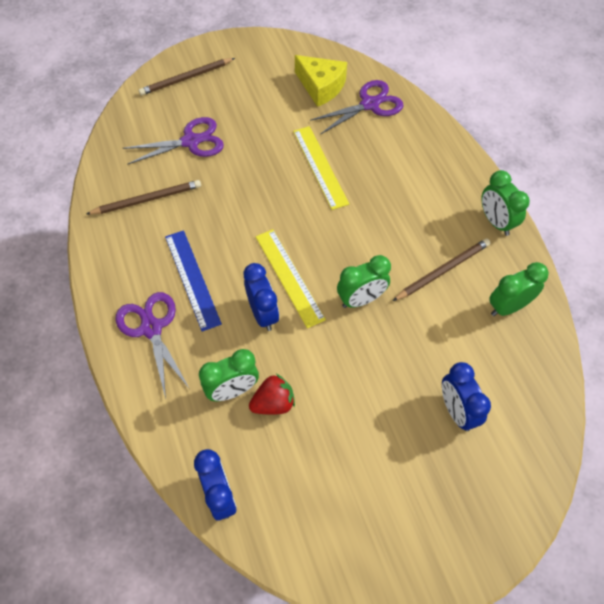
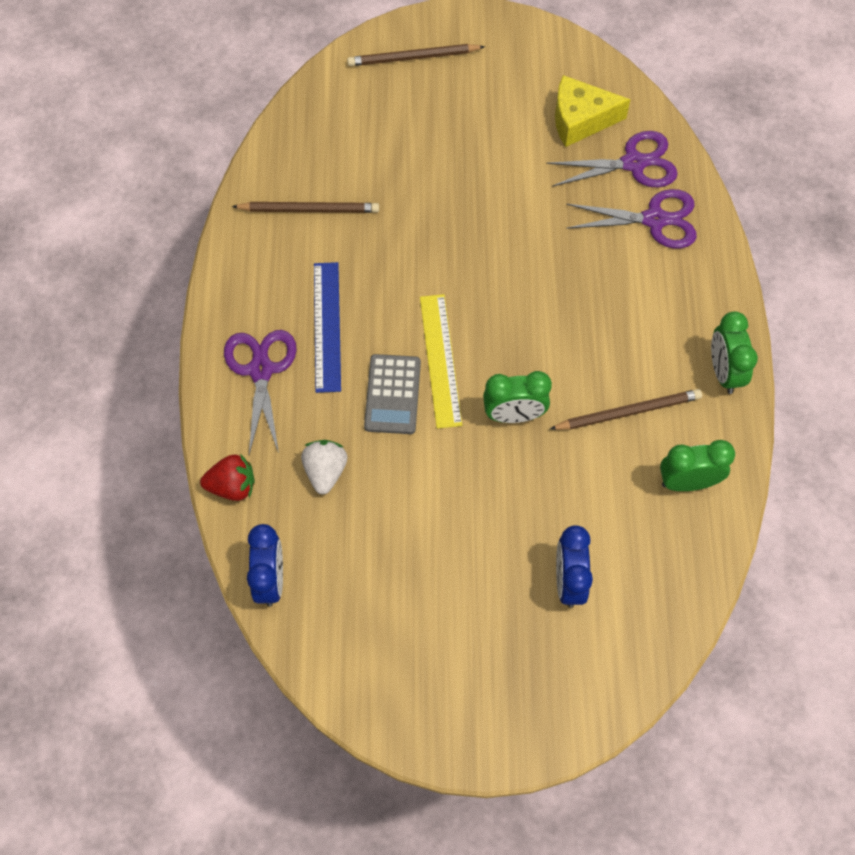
camera: 20 degrees right, 5 degrees up
purple scissors [123,117,224,165] -> purple scissors moved to [566,189,697,248]
green clock [199,349,259,401] -> white strawberry [301,440,348,495]
blue clock [243,263,279,331] -> grey calculator [364,354,421,434]
red strawberry [249,374,295,415] -> red strawberry moved to [200,454,255,501]
yellow ruler [293,126,349,210] -> none
yellow cheese [295,55,347,107] -> yellow cheese turned 120 degrees clockwise [555,75,631,147]

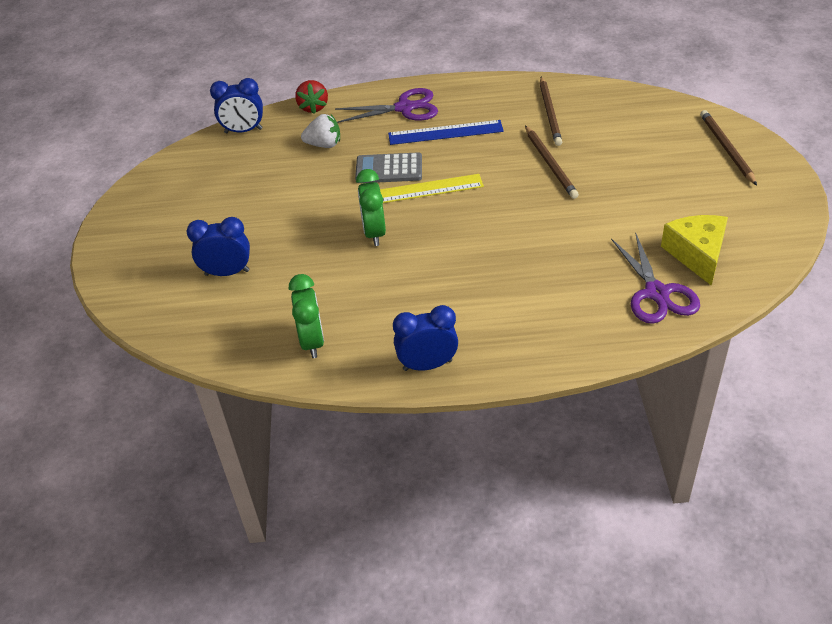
camera: 90 degrees right, 20 degrees down
brown pencil [550,389,702,430] -> brown pencil moved to [525,125,579,199]
purple scissors [566,189,697,248] -> none
green clock [711,311,758,394] -> blue clock [393,305,458,371]

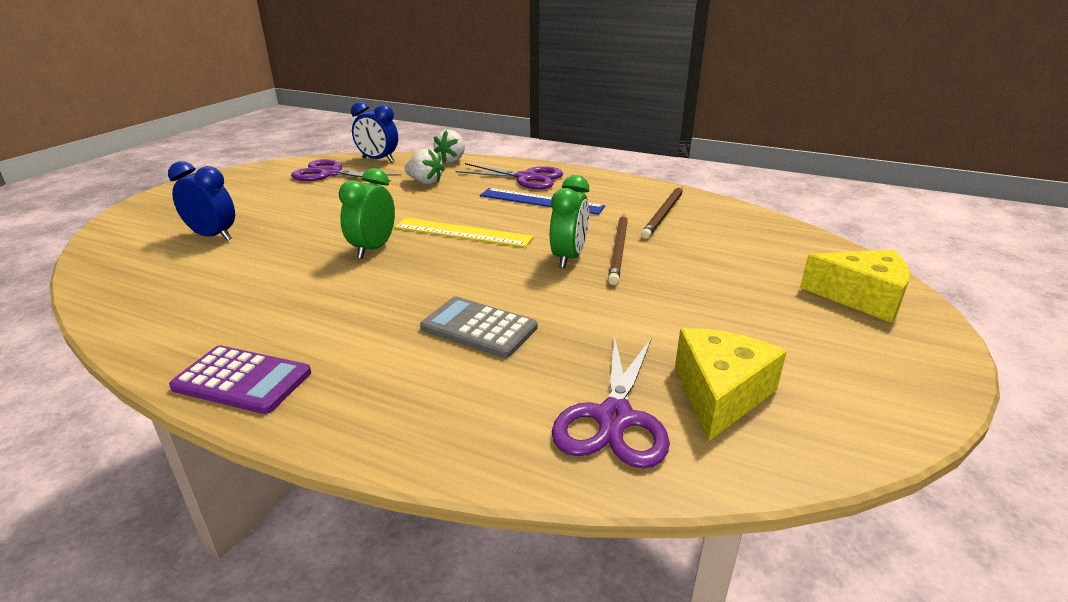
camera: 25 degrees right, 15 degrees down
green clock [289,274,324,358] -> green clock moved to [550,175,589,268]
red strawberry [295,80,328,114] -> white strawberry [433,130,465,163]
grey calculator [355,152,422,183] -> grey calculator moved to [420,297,537,358]
blue clock [393,305,458,371] -> purple calculator [169,345,311,414]
brown pencil [700,110,757,185] -> yellow cheese [800,250,910,323]
none -> purple scissors [291,159,401,182]

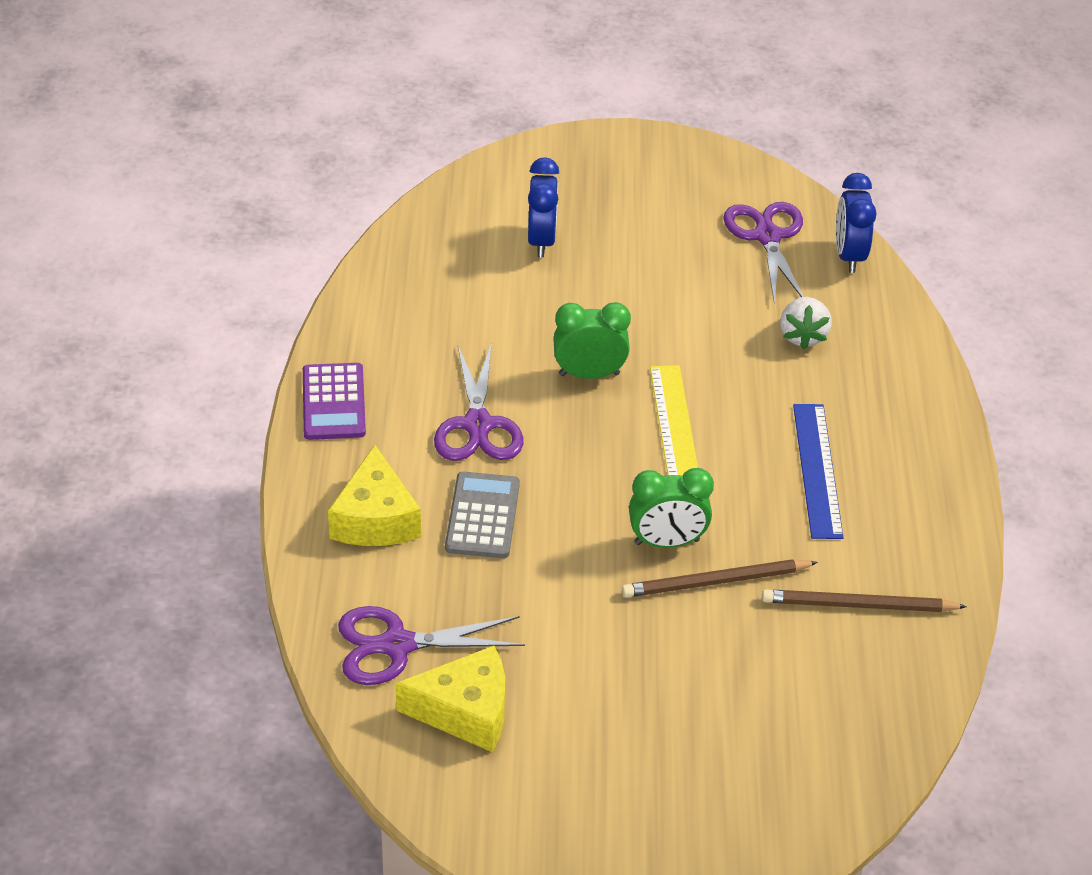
camera: 65 degrees right, 15 degrees up
white strawberry [433,130,465,163] -> none
purple scissors [456,163,563,189] -> purple scissors moved to [434,343,523,461]
yellow cheese [800,250,910,323] -> yellow cheese moved to [328,445,421,546]

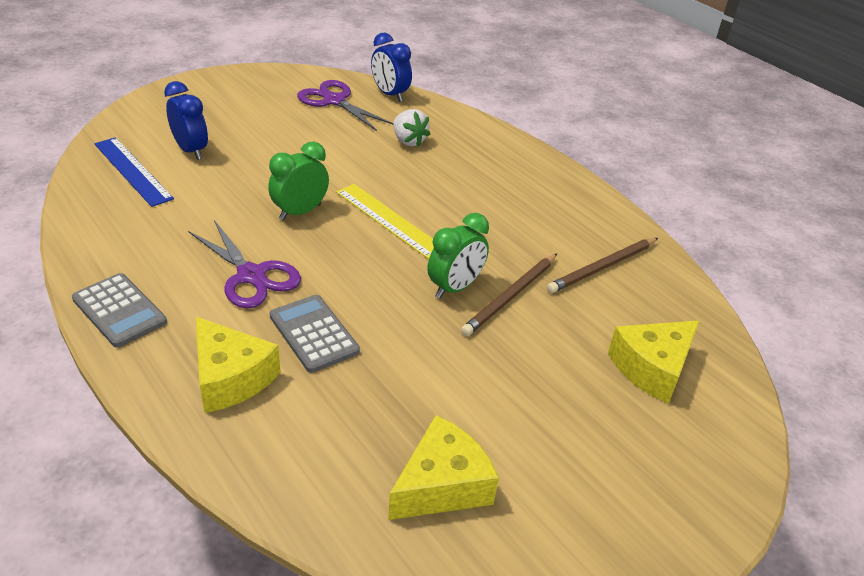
camera: 40 degrees left, 5 degrees down
purple calculator [303,363,366,440] -> grey calculator [72,273,167,348]
purple scissors [338,606,525,685] -> none
blue ruler [793,404,844,539] -> blue ruler moved to [94,137,174,207]
none -> yellow cheese [608,321,699,404]

